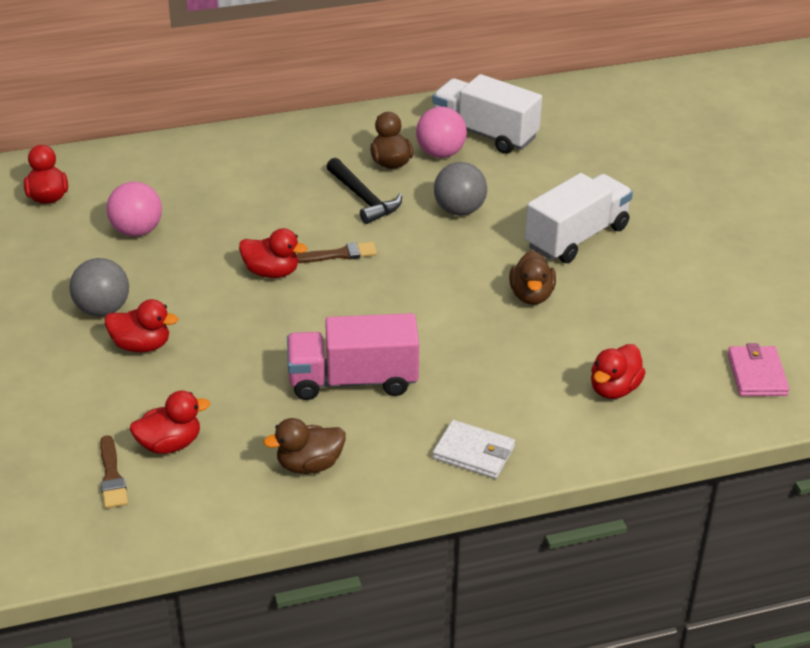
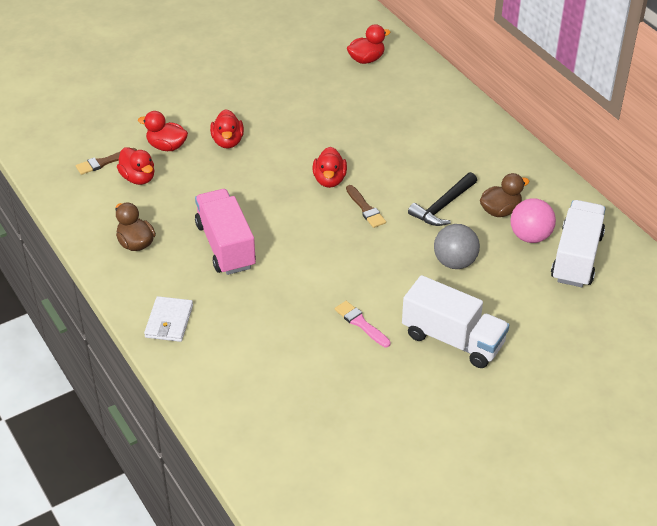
camera: 75 degrees right, 5 degrees up
grey ball [69,258,129,317] -> none
pink ball [106,182,162,237] -> none
brown duck [509,251,556,305] -> pink brush [335,301,391,347]
red duck [591,344,646,399] -> red duck moved to [138,111,188,151]
pink wallet [728,343,789,396] -> none

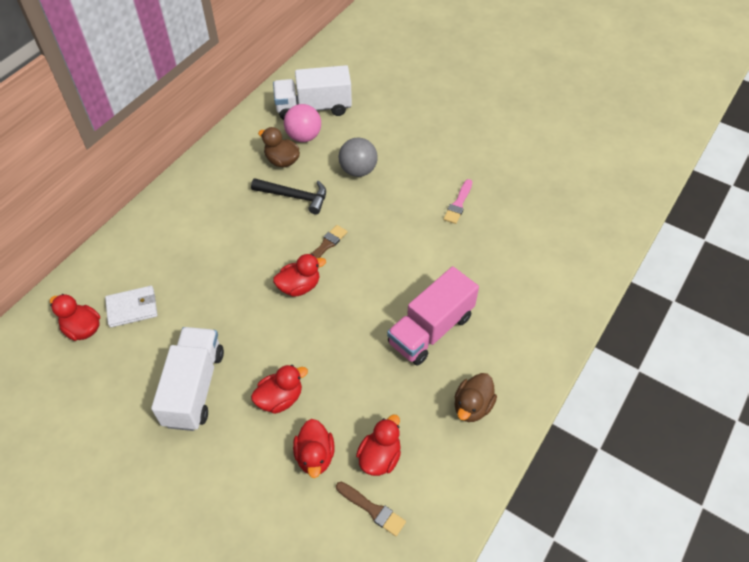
camera: 115 degrees left, 10 degrees up
white wallet [144,296,193,342] -> white wallet moved to [105,286,158,328]
white truck [402,275,509,368] -> white truck moved to [151,327,224,431]

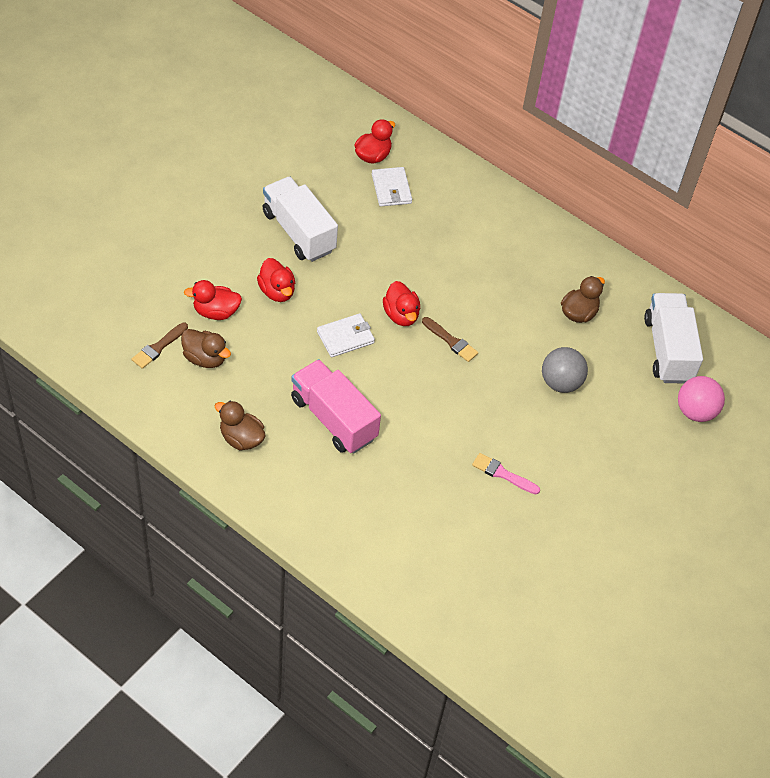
camera: 90 degrees right, 0 degrees up
white truck [151,327,224,431] -> white truck turned 135 degrees counterclockwise [263,177,338,262]
black hammer [251,178,326,214] -> none
pink ball [284,104,321,142] -> pink ball moved to [678,376,725,422]
red duck [356,414,401,476] -> brown duck [181,329,231,368]
none -> white wallet [317,313,375,357]

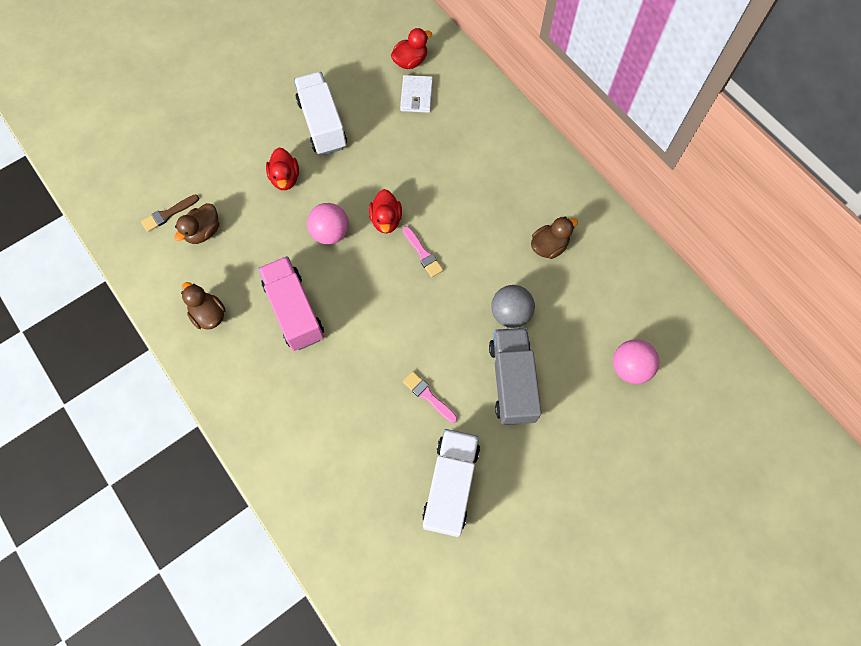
camera: 20 degrees right, 15 degrees up
brown duck [181,329,231,368] -> brown duck turned 75 degrees clockwise [174,203,219,244]
red duck [184,280,242,320] -> none
white wallet [317,313,375,357] -> pink ball [307,203,349,245]
brown brush [422,317,478,362] -> pink brush [403,226,443,277]
white truck [644,293,703,383] -> white truck moved to [422,429,480,537]
none -> grey truck [489,328,541,425]

